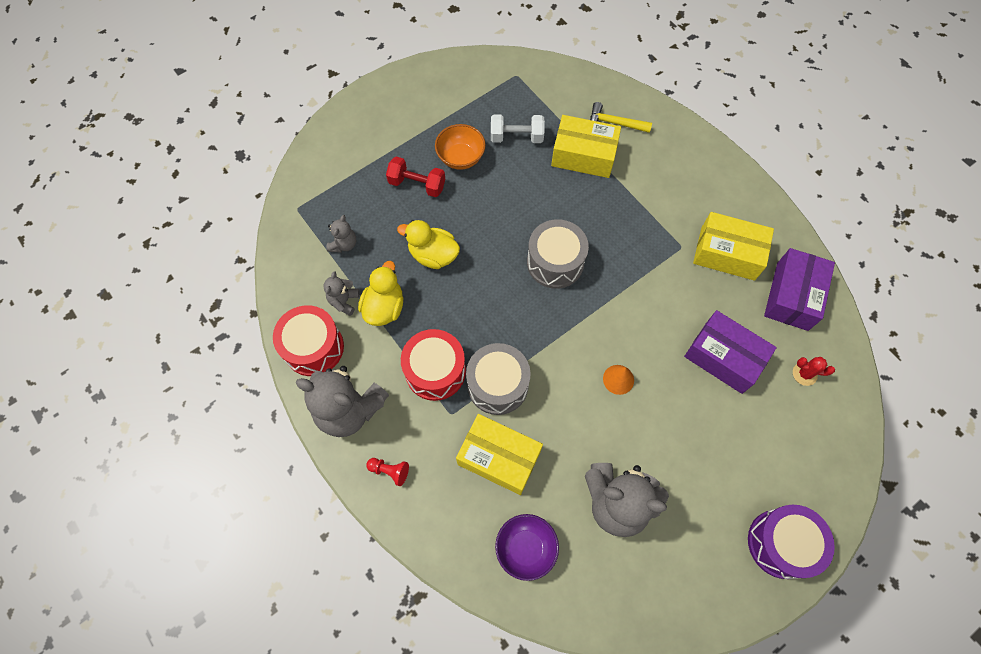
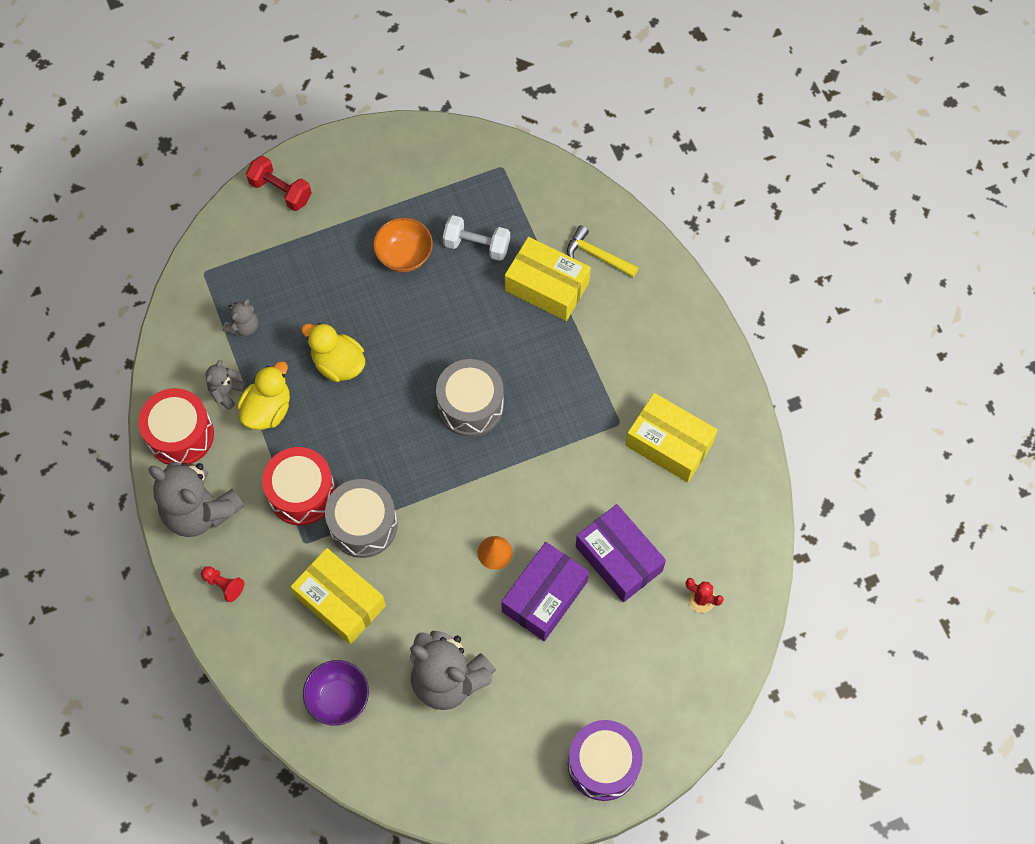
camera: 15 degrees right, 0 degrees up
red dumbbell [386,157,445,197] -> red dumbbell moved to [246,156,312,211]
purple box [764,248,835,331] -> purple box moved to [501,542,589,641]

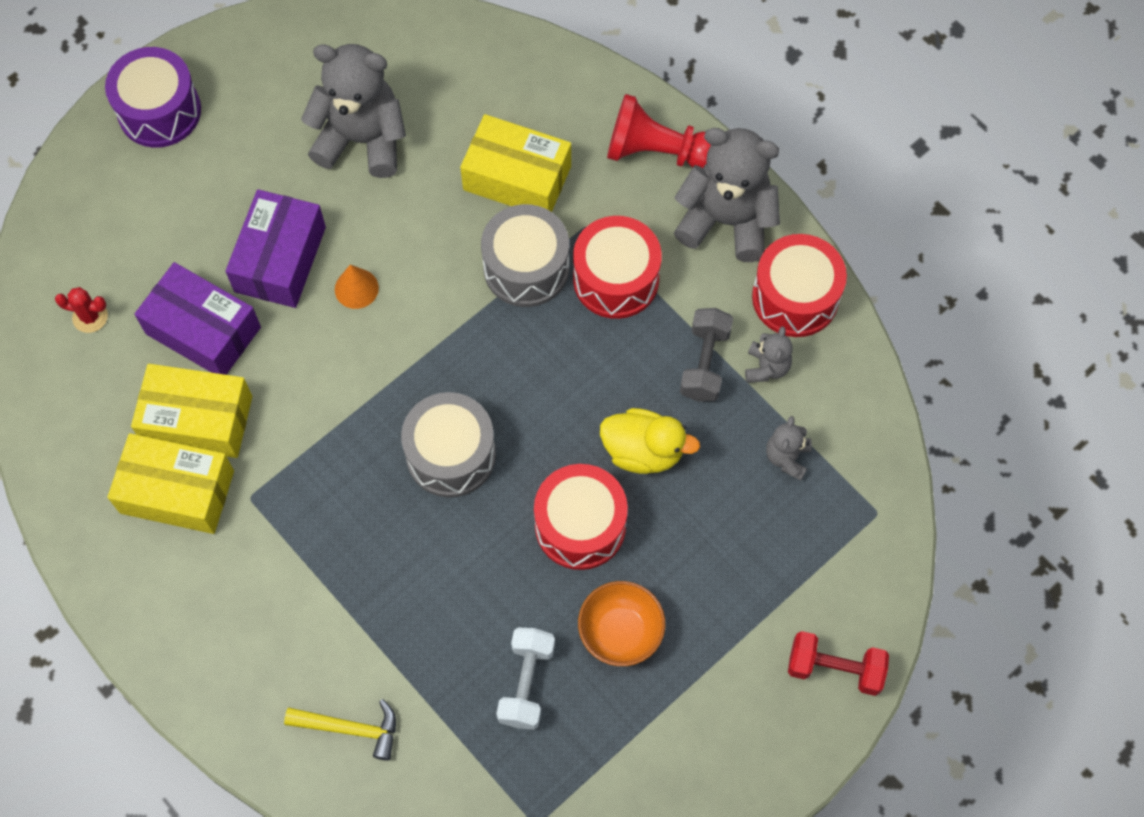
camera: 160 degrees right, 0 degrees up
red pawn [201,566,244,602] -> red pawn [607,94,711,168], size x2.08
yellow duck [237,361,290,430] -> grey dumbbell [680,308,733,402]
purple bowl [303,660,369,726] -> none
white dumbbell [443,215,510,261] -> white dumbbell turned 75 degrees counterclockwise [496,627,555,730]
yellow box [505,237,591,321] -> yellow box moved to [131,364,252,458]
none -> red drum [534,464,628,570]

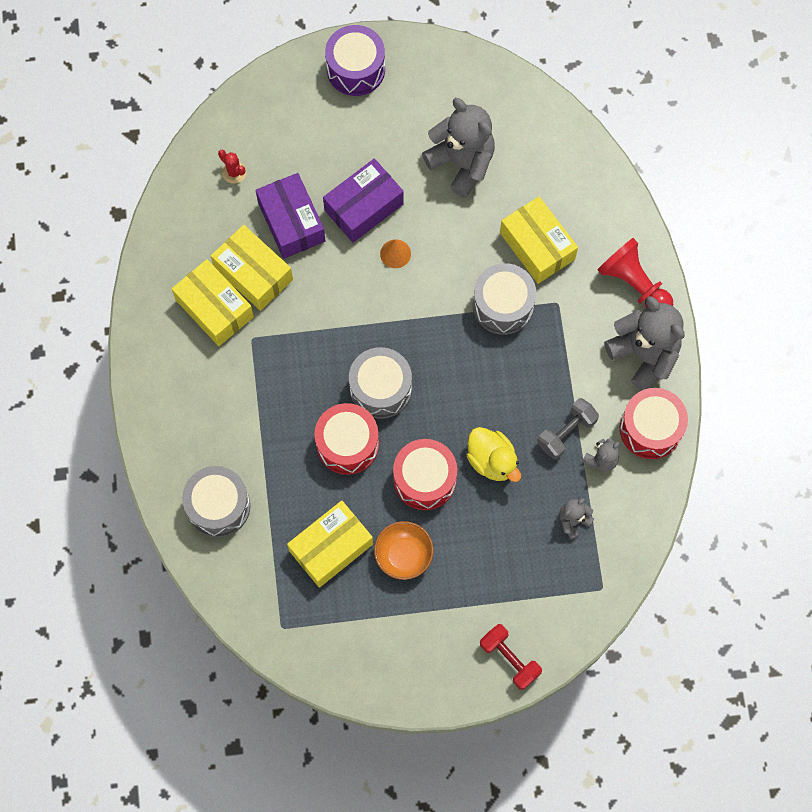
camera: 35 degrees right, 5 degrees up
yellow hammer [284,699,396,761] -> grey drum [182,466,250,537]
white dumbbell [496,627,555,730] -> yellow box [287,501,373,588]
red drum [573,216,662,319] -> red drum moved to [315,403,379,475]

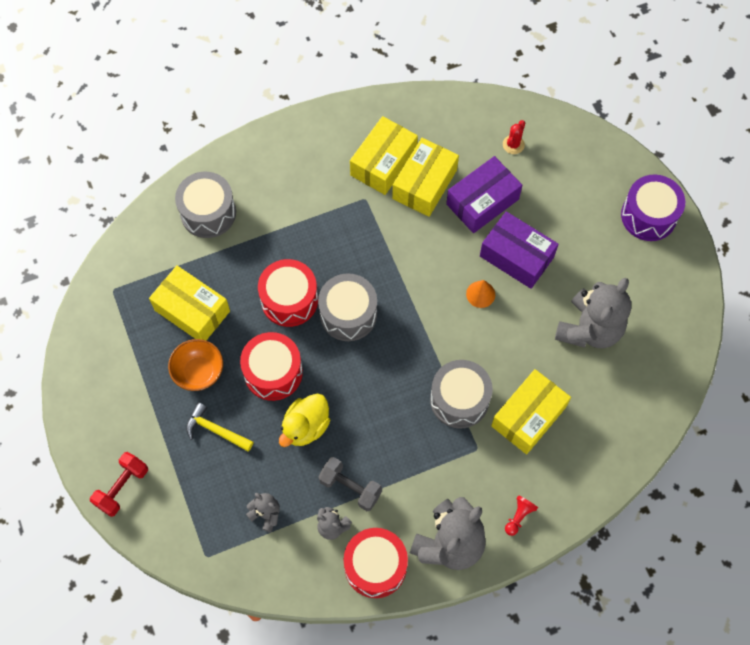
camera: 75 degrees right, 5 degrees down
red pawn [597,238,673,308] -> red pawn [505,495,538,536], size x0.48
none -> yellow hammer [186,402,253,452]

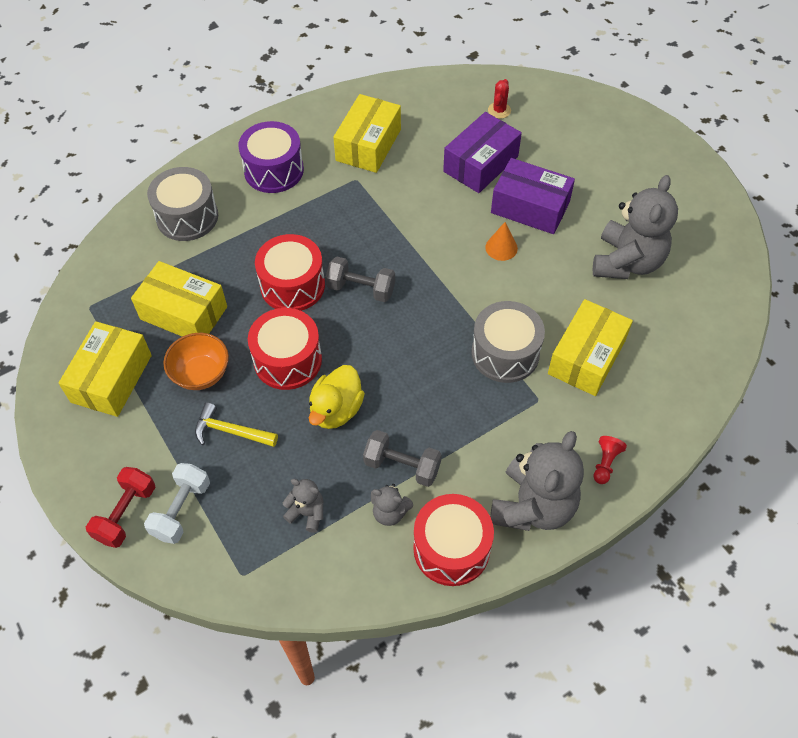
camera: 10 degrees left, 10 degrees down
grey drum [318,273,377,341] -> grey dumbbell [326,257,395,302]
yellow box [392,138,459,217] -> yellow box moved to [58,321,152,417]
purple drum [621,175,685,241] -> purple drum moved to [238,121,304,193]
none -> white dumbbell [144,463,210,544]

